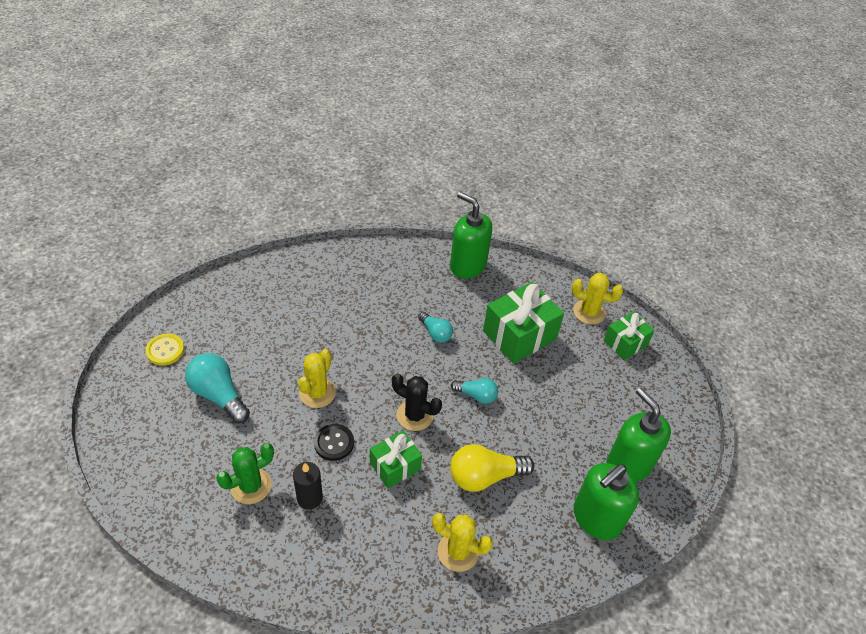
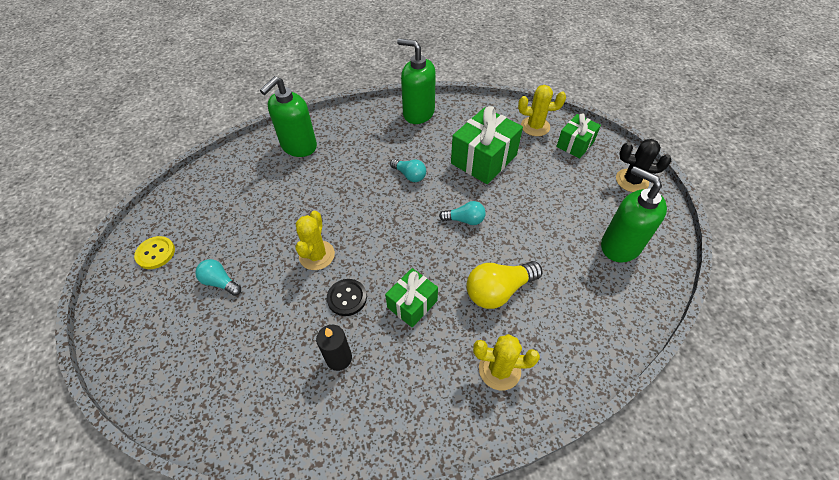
camera: 10 degrees left, 5 degrees up
turquoise light bulb [185,353,250,423] -> turquoise light bulb [195,259,241,296], size x0.60
green cactus [216,443,274,504] -> none
black cactus [392,374,442,431] -> black cactus moved to [616,139,671,192]
green soap dispenser [573,463,639,540] -> green soap dispenser moved to [260,76,317,157]

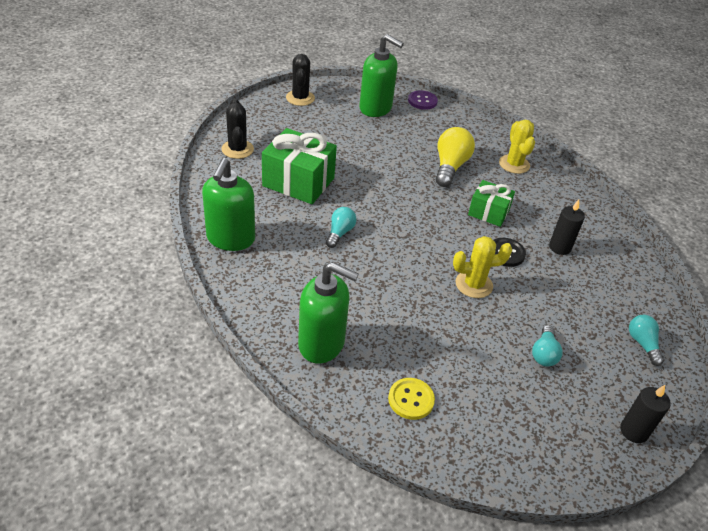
camera: 110 degrees left, 10 degrees down
yellow button [134,236,175,269] -> yellow button moved to [388,378,435,420]
turquoise light bulb [439,201,486,225] -> turquoise light bulb moved to [629,315,664,366]
yellow light bulb [466,261,542,309] -> yellow light bulb turned 120 degrees counterclockwise [436,127,475,187]
yellow cactus [518,85,566,136] -> black cactus [221,98,254,159]
green gift [556,114,601,158] -> none
green soap dispenser [601,166,667,263] -> green soap dispenser turned 90 degrees counterclockwise [359,34,404,117]
none -> purple button [408,90,438,110]
none -> black candle [620,385,671,443]

